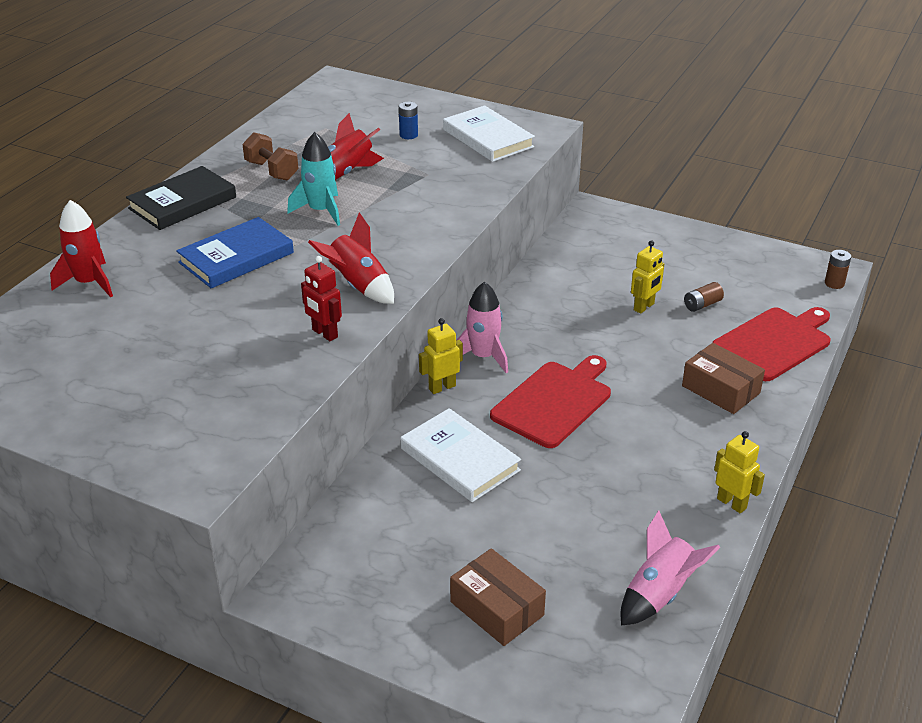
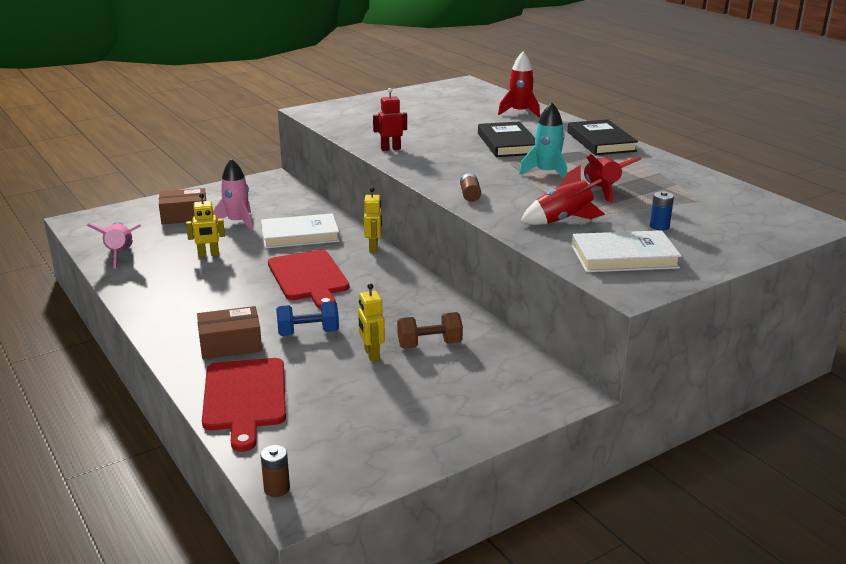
camera: 120 degrees right, 10 degrees down
blue book [176,217,294,288] -> black book [478,121,535,157]
brown dumbbell [242,132,299,181] -> brown dumbbell moved to [397,312,463,349]
red rocket [308,213,394,304] -> red rocket moved to [521,165,605,225]
pink rocket [457,282,508,373] -> pink rocket moved to [213,159,253,231]
brown battery [684,282,724,312] -> brown battery moved to [460,173,481,202]
yellow robot [714,431,765,513] -> yellow robot moved to [186,193,225,257]
none -> blue dumbbell [276,301,339,336]

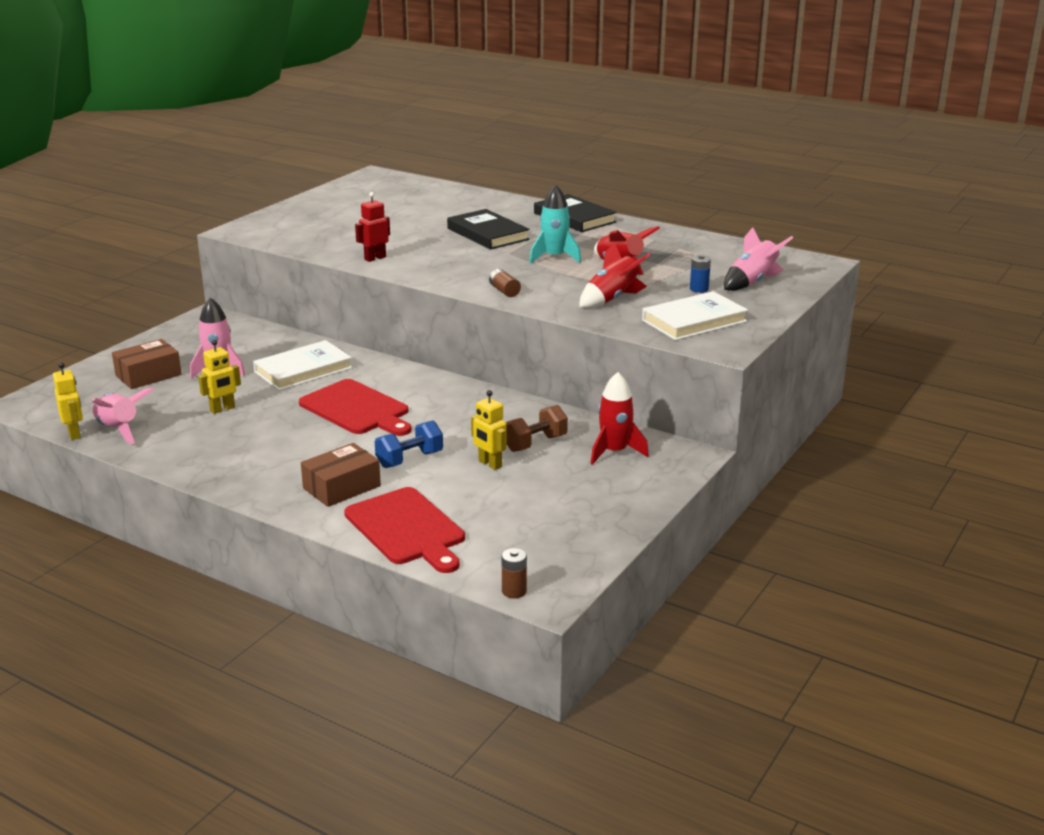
camera: 25 degrees left, 0 degrees up
yellow robot [364,187,382,252] -> yellow robot moved to [53,362,83,440]
red rocket [498,52,540,118] -> red rocket moved to [590,372,649,465]
none -> pink rocket [724,227,793,291]

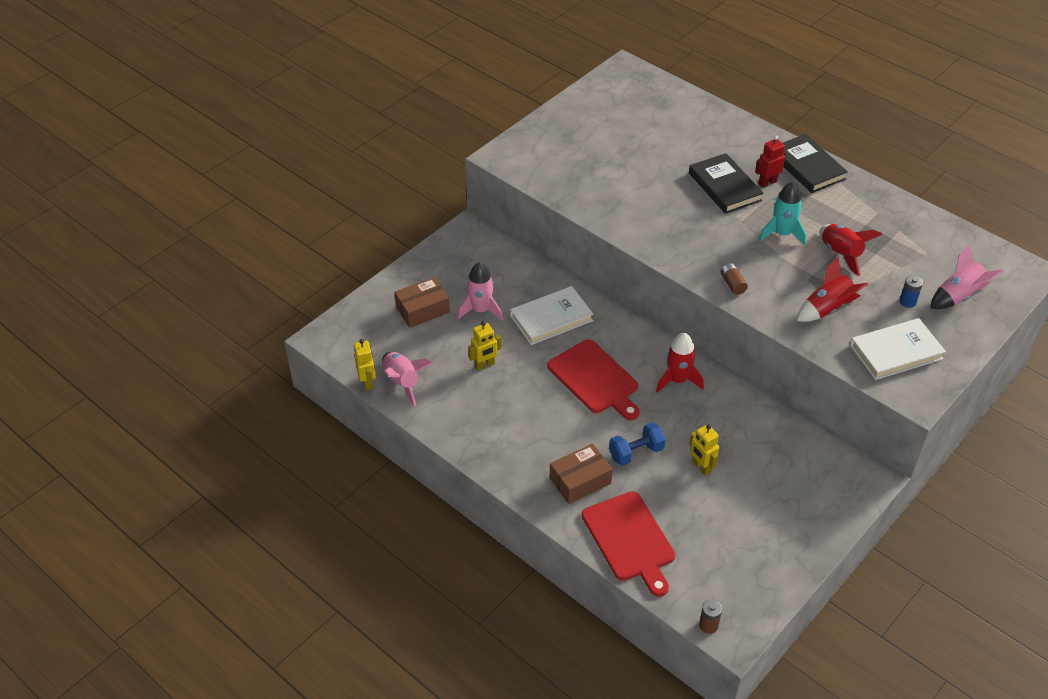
camera: 10 degrees right, 20 degrees up
red robot [355,192,390,262] -> red robot moved to [755,135,786,188]
brown dumbbell [506,405,568,452] -> none
red rocket [590,372,649,465] -> red rocket moved to [656,333,704,393]

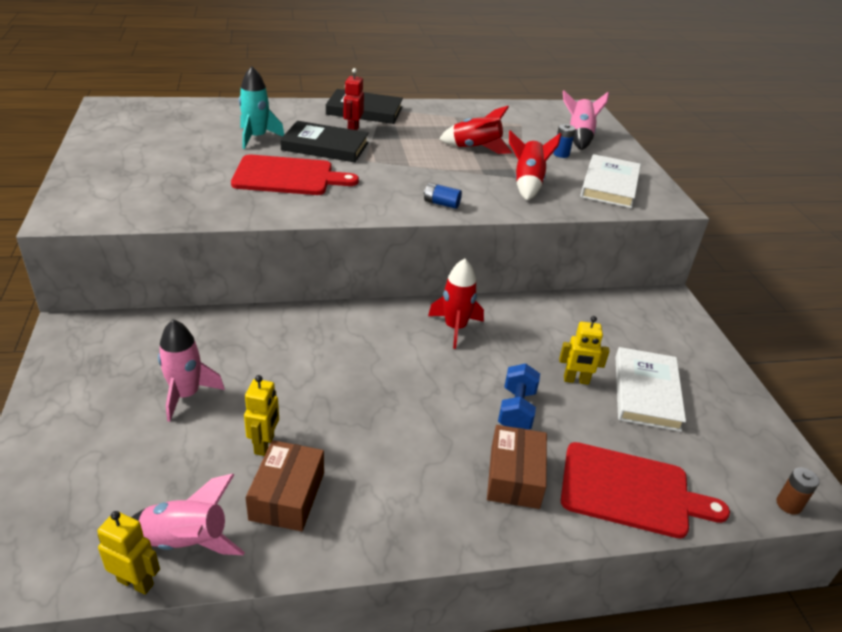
camera: 55 degrees left, 10 degrees down
brown box [394,277,450,328] -> brown box moved to [246,440,324,531]
white book [510,286,593,345] -> white book moved to [616,347,686,432]
red cutting board [547,339,640,420] -> red cutting board moved to [231,155,359,195]
brown battery [721,263,748,295] -> blue battery [424,183,462,209]
turquoise rocket [759,182,806,245] -> turquoise rocket moved to [239,66,284,149]

